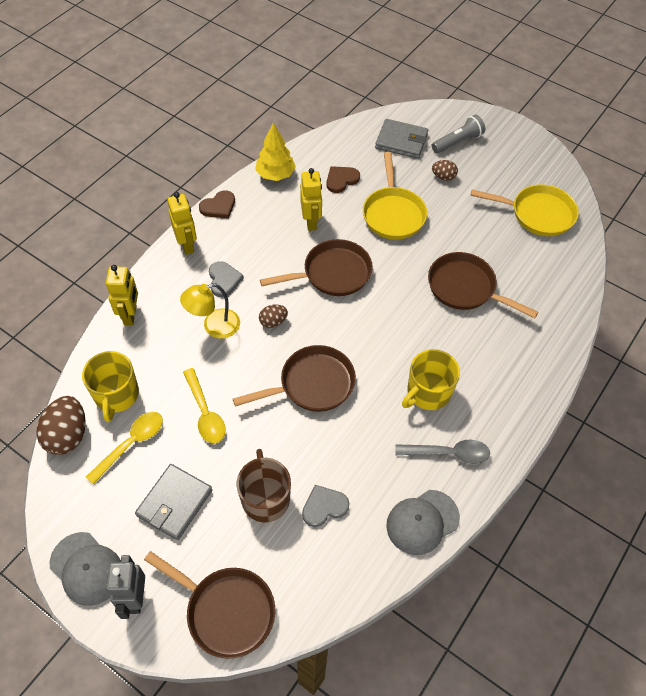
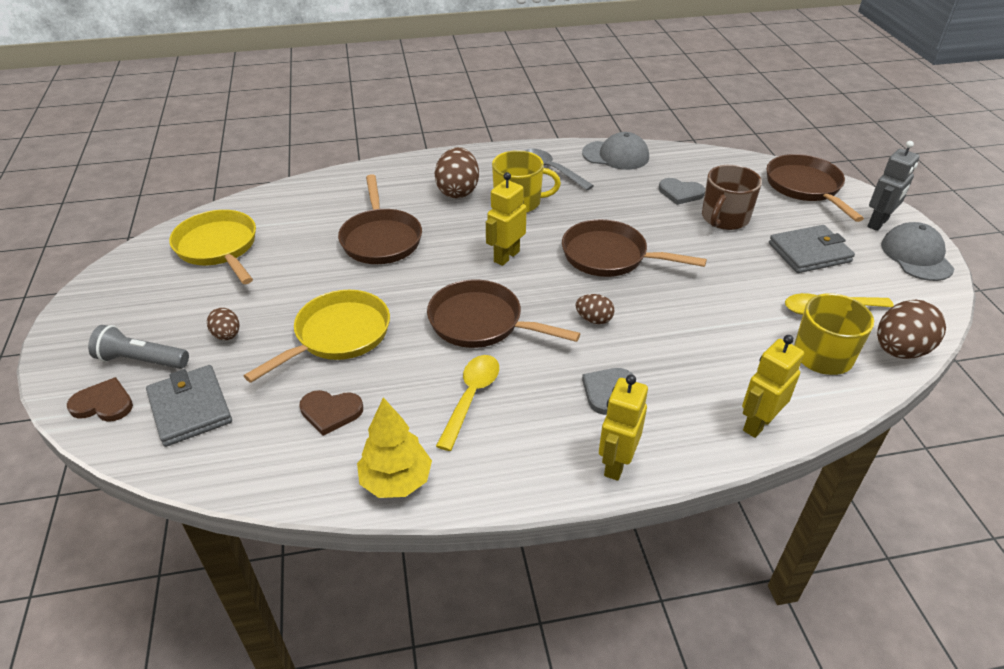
camera: 135 degrees left, 15 degrees down
yellow lamp [180,283,240,339] -> none
yellow spoon [183,368,226,443] -> yellow spoon moved to [436,355,499,451]
brown heart [199,190,235,218] -> brown heart moved to [67,377,133,422]
yellow robot [300,168,322,231] -> yellow robot moved to [486,172,527,266]
none -> brown egg [435,147,479,198]

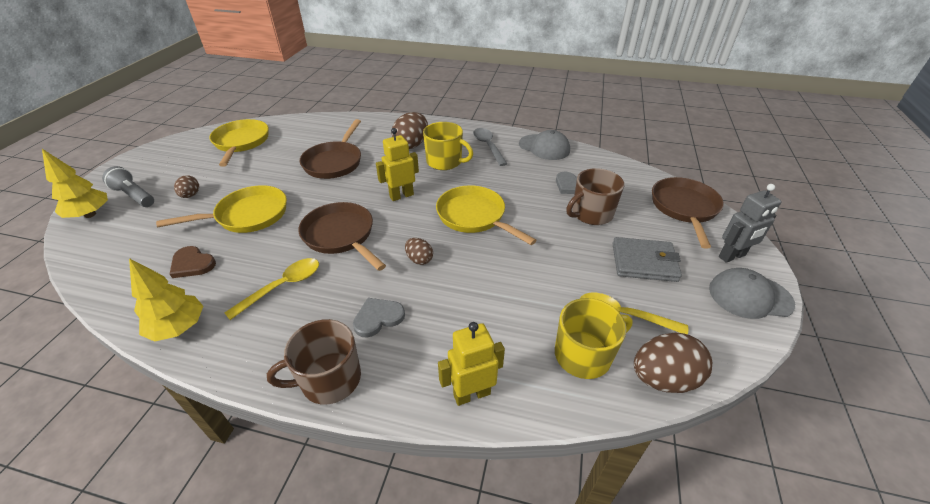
camera: 25 degrees right, 0 degrees up
brown heart [67,377,133,422] -> yellow tree [42,149,108,218]
grey wallet [146,365,232,447] -> none
brown pan [562,219,707,277] -> yellow pan [436,185,537,245]
yellow robot [599,375,648,481] -> brown mug [267,319,361,405]
grey cap [881,222,955,281] -> grey cap turned 105 degrees counterclockwise [709,268,795,319]

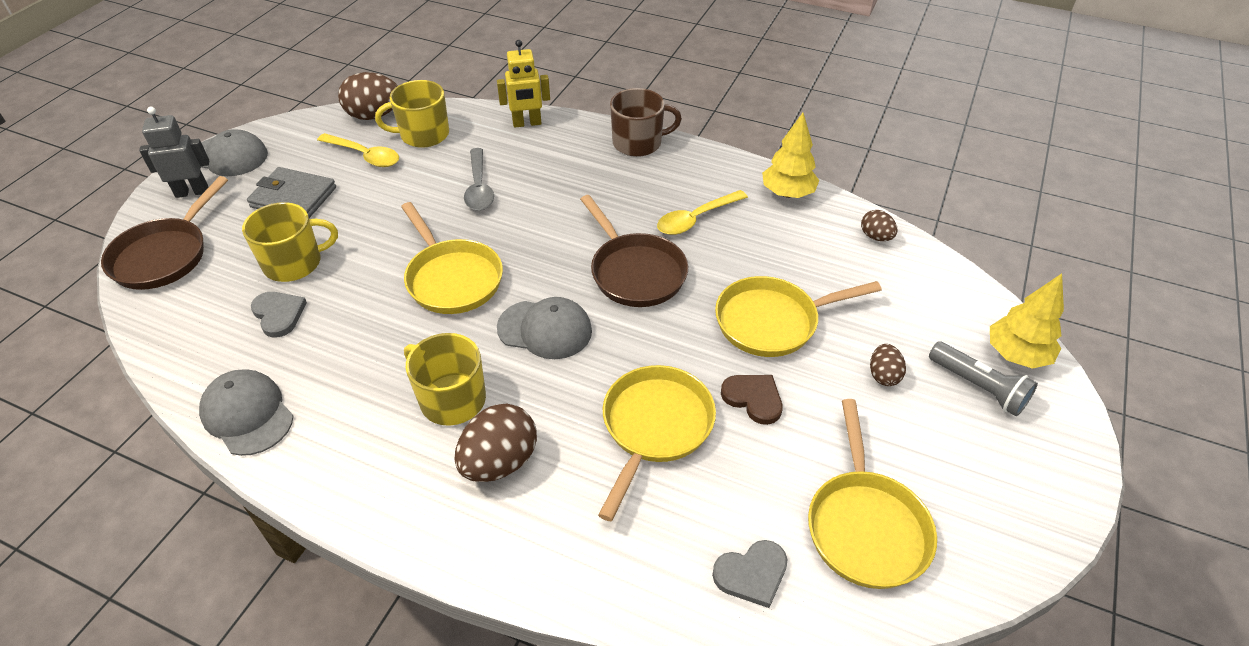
camera: 170 degrees left, 5 degrees up
brown heart [170,246,216,278] -> brown heart moved to [721,375,783,425]
brown pan [300,119,361,179] -> yellow pan [598,365,716,521]
grey heart [353,298,405,338] -> grey heart moved to [712,540,788,608]
yellow robot [376,128,419,201] -> grey cap [497,297,592,359]
brown egg [405,238,433,265] -> brown egg moved to [861,210,898,241]
grey spoon [473,128,507,166] -> grey spoon moved to [464,148,494,211]
brown mug [566,168,624,225] -> yellow mug [242,202,338,282]

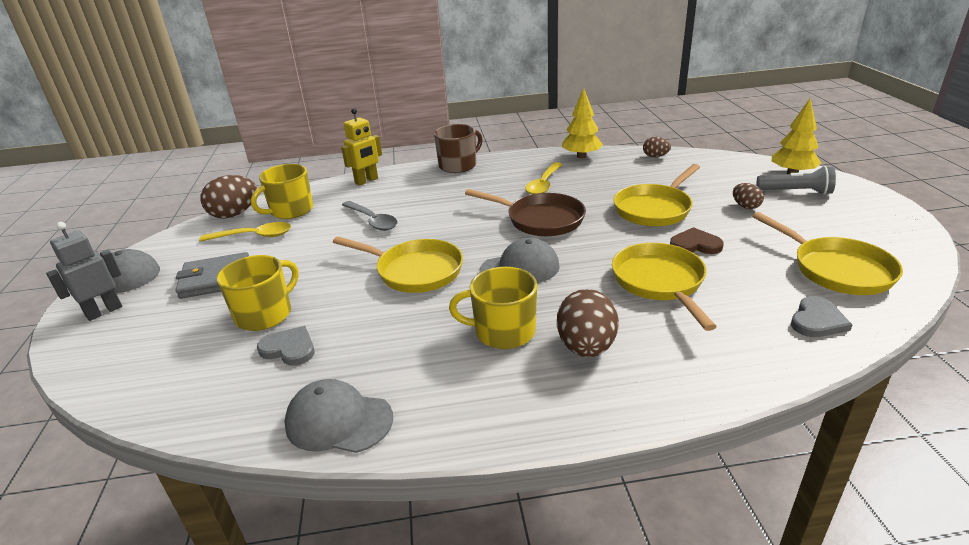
camera: 30 degrees left, 15 degrees down
brown pan [101,176,228,290] -> none

